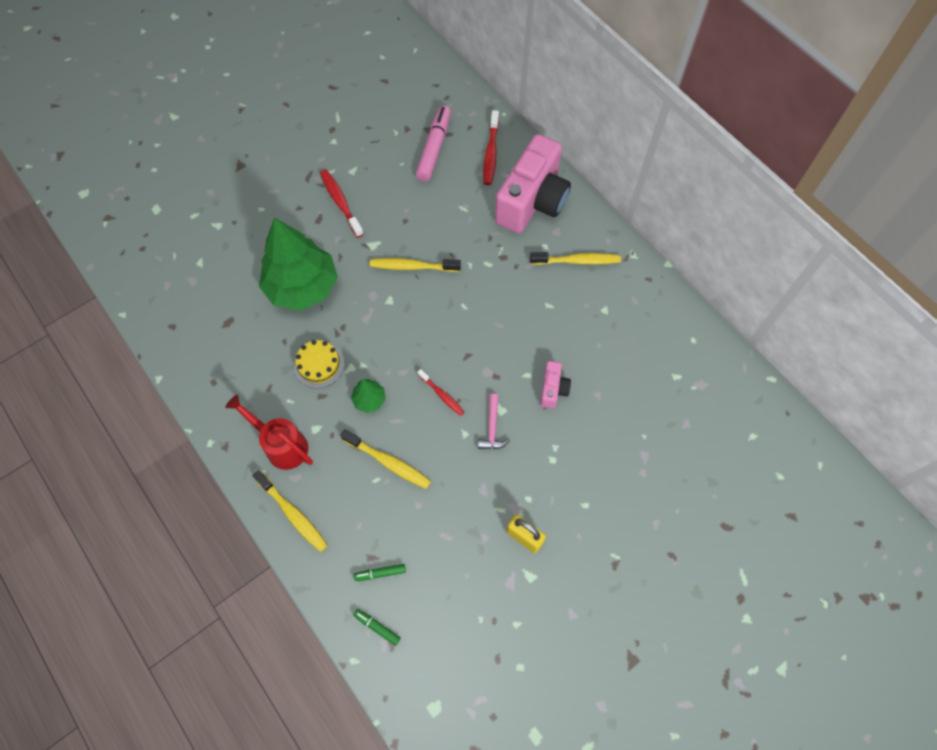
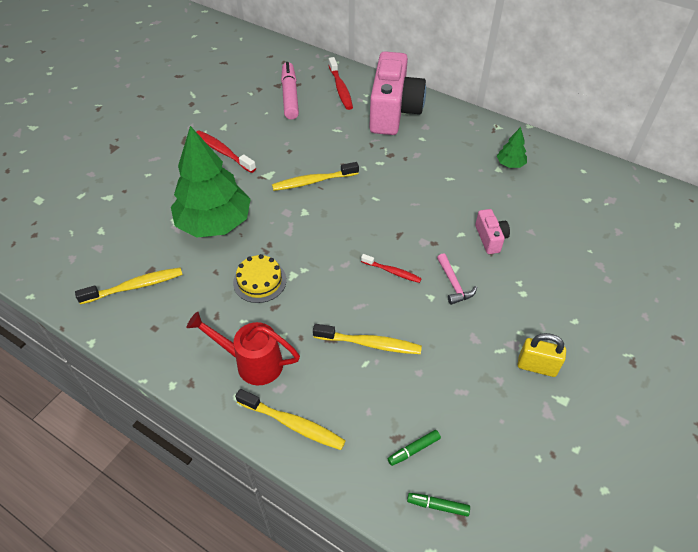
camera: 20 degrees left, 15 degrees down
green tree [351,379,386,413] -> green tree moved to [497,127,527,168]
yellow toothbrush [530,252,621,265] -> yellow toothbrush moved to [75,267,182,304]

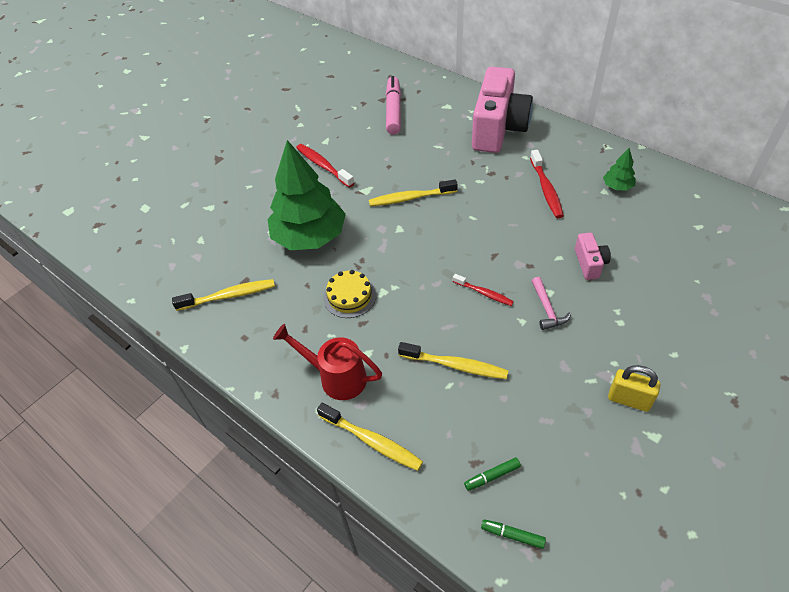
camera: 10 degrees right, 0 degrees up
red toothbrush [329,57,353,110] -> red toothbrush moved to [530,150,564,218]

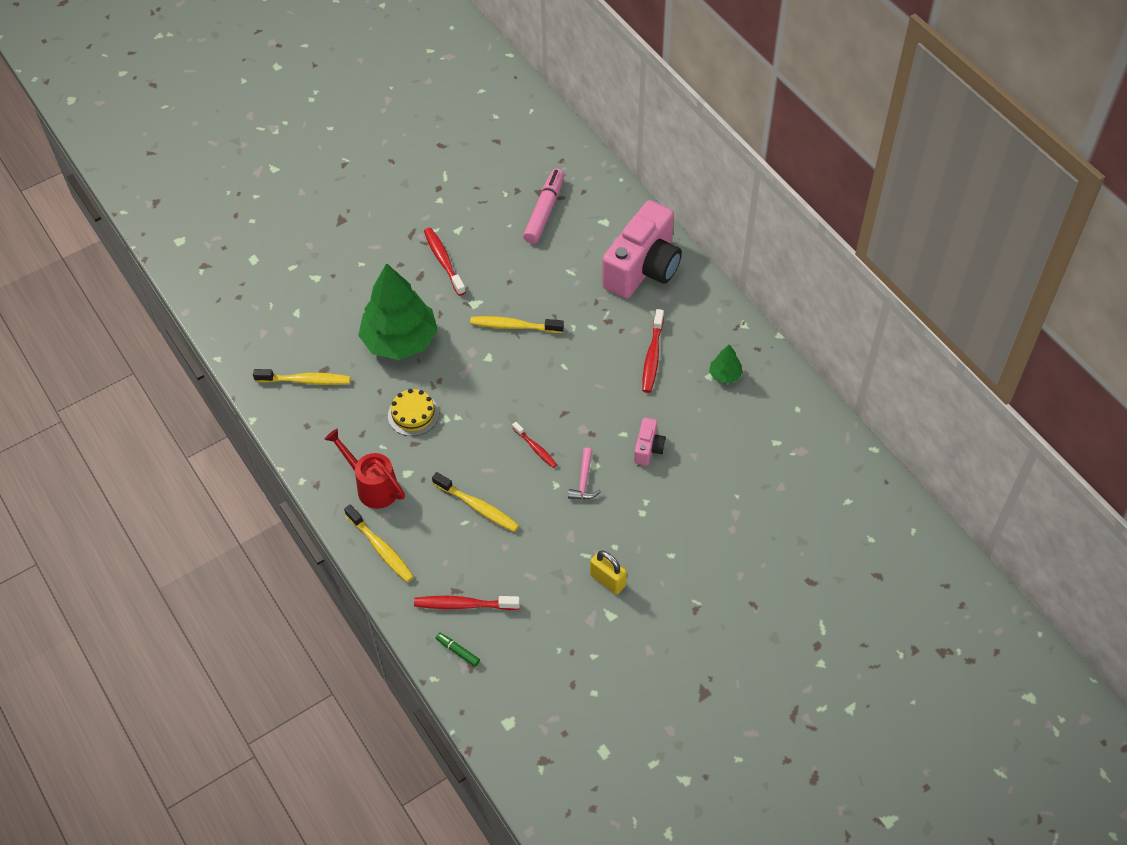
camera: 15 degrees right, 5 degrees up
green marker [464,457,521,491] -> red toothbrush [414,596,520,610]

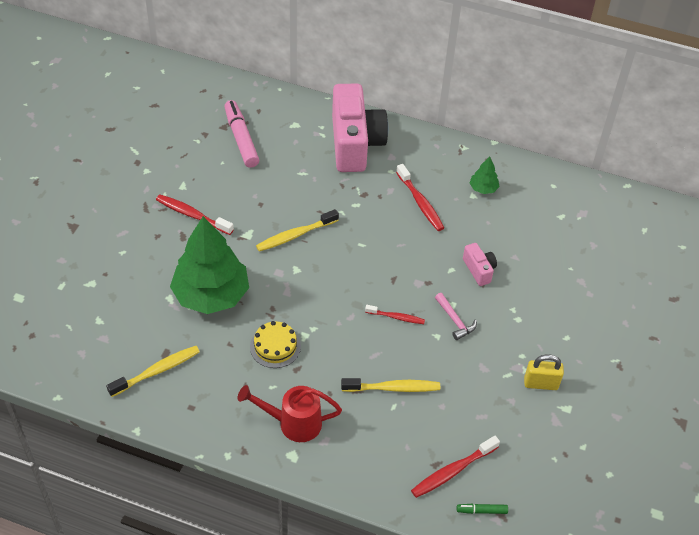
camera: 40 degrees left, 5 degrees down
yellow toothbrush [344,504,414,582] -> none

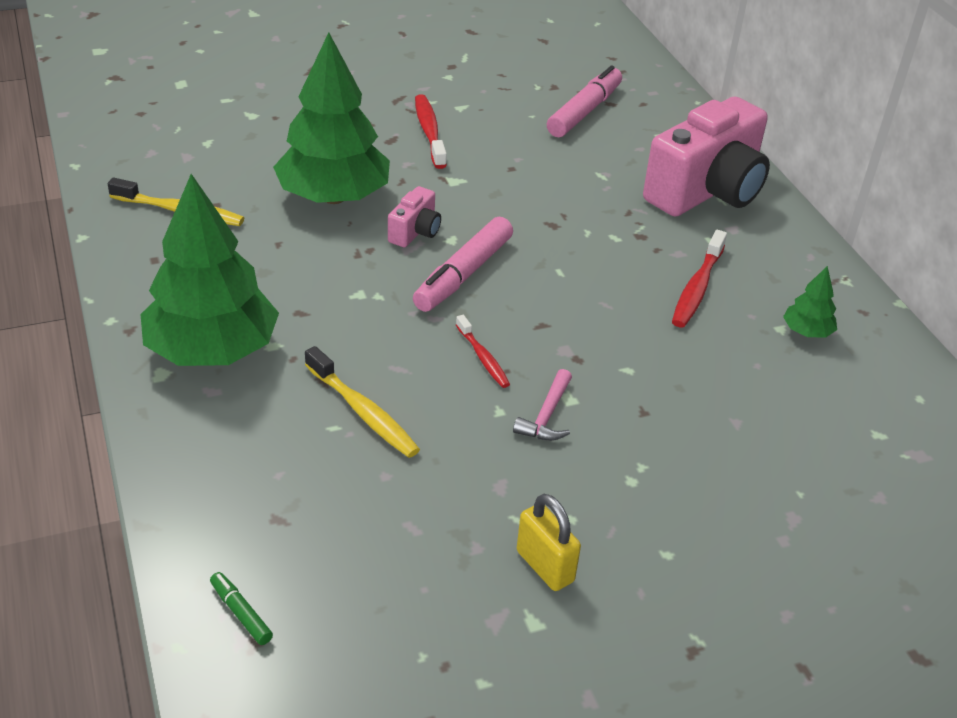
camera: 50 degrees right, 10 degrees down
red watering can [238,385,342,442] -> green tree [141,174,279,366]
yellow cake [250,321,301,368] -> none
yellow toothbrush [256,209,339,252] -> none
red toothbrush [411,436,500,498] -> none
pink camera [463,243,497,286] -> pink camera moved to [388,186,441,247]
none -> pink marker [413,217,513,312]

